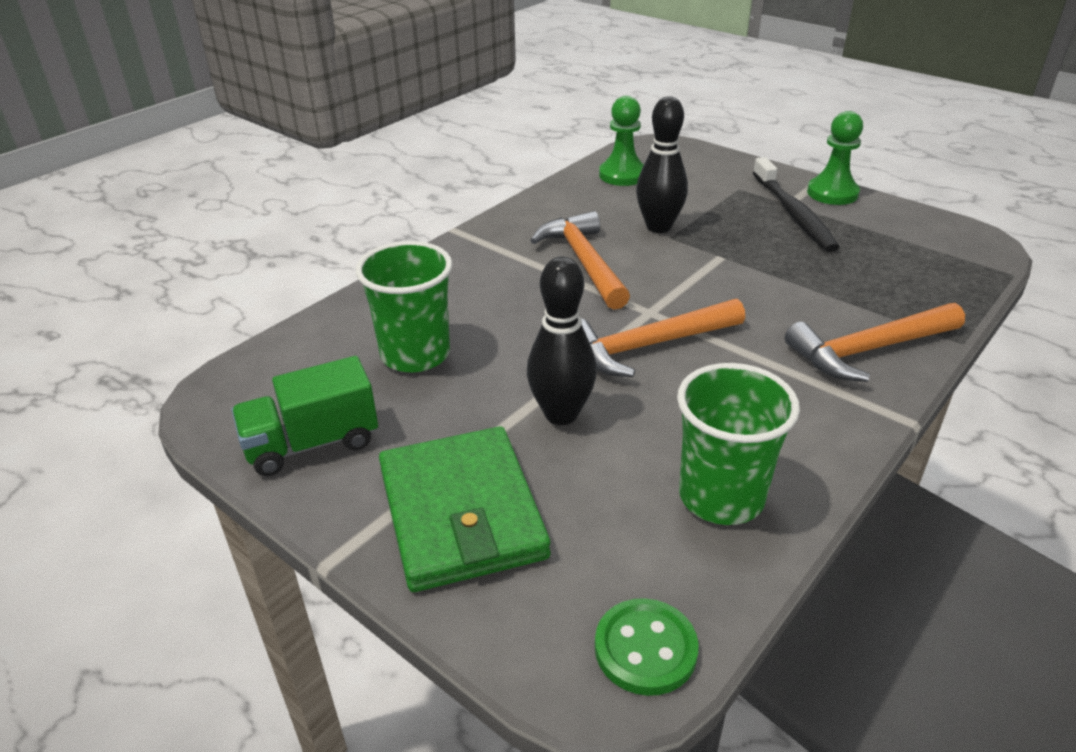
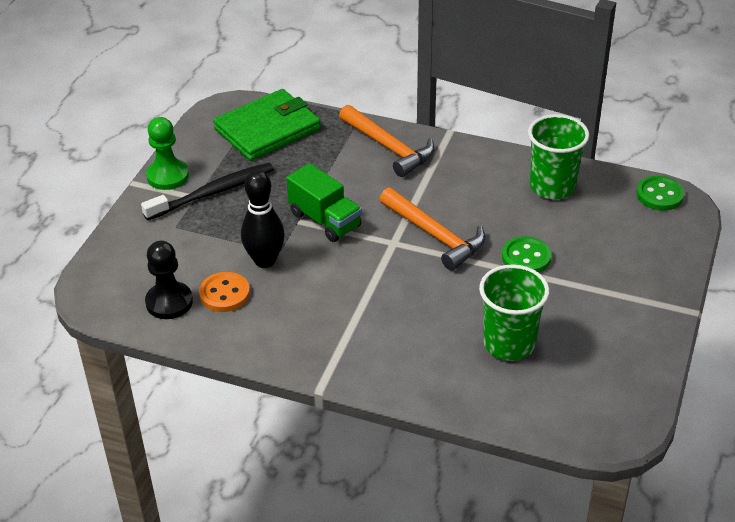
camera: 110 degrees left, 5 degrees up
green truck [231,356,378,476] -> green truck moved to [286,163,362,242]
green wallet [379,426,551,592] -> green wallet moved to [213,89,321,161]
black bowling pin [527,257,597,425] -> green button [502,236,551,273]
orange hammer [530,211,630,310] -> none
green pawn [599,96,644,186] -> black pawn [145,241,193,319]
none -> orange button [199,272,250,312]

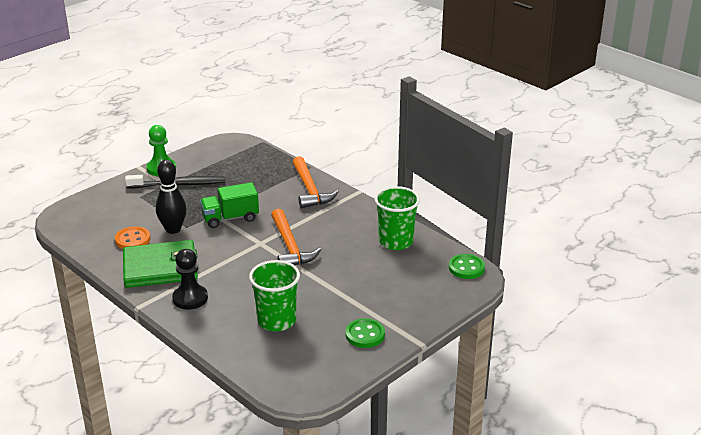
camera: 25 degrees right, 10 degrees down
black pawn [145,241,193,319] -> black pawn moved to [172,249,208,310]
green wallet [213,89,321,161] -> green wallet moved to [123,240,198,288]
green truck [286,163,362,242] -> green truck turned 90 degrees clockwise [200,182,259,228]
green button [502,236,551,273] -> green button moved to [345,318,385,348]

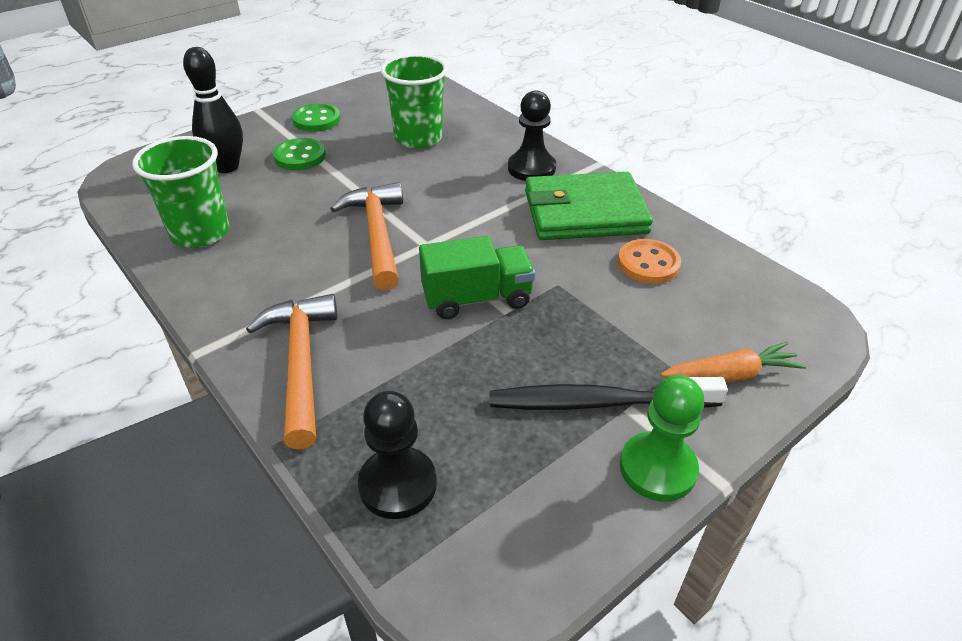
camera: 175 degrees left, 10 degrees up
black bowling pin [156,160,186,234] -> black bowling pin moved to [183,47,243,173]
green button [449,254,485,279] -> green button moved to [273,138,326,170]
none -> black pawn [358,391,437,519]
none -> orange carrot [661,341,807,382]

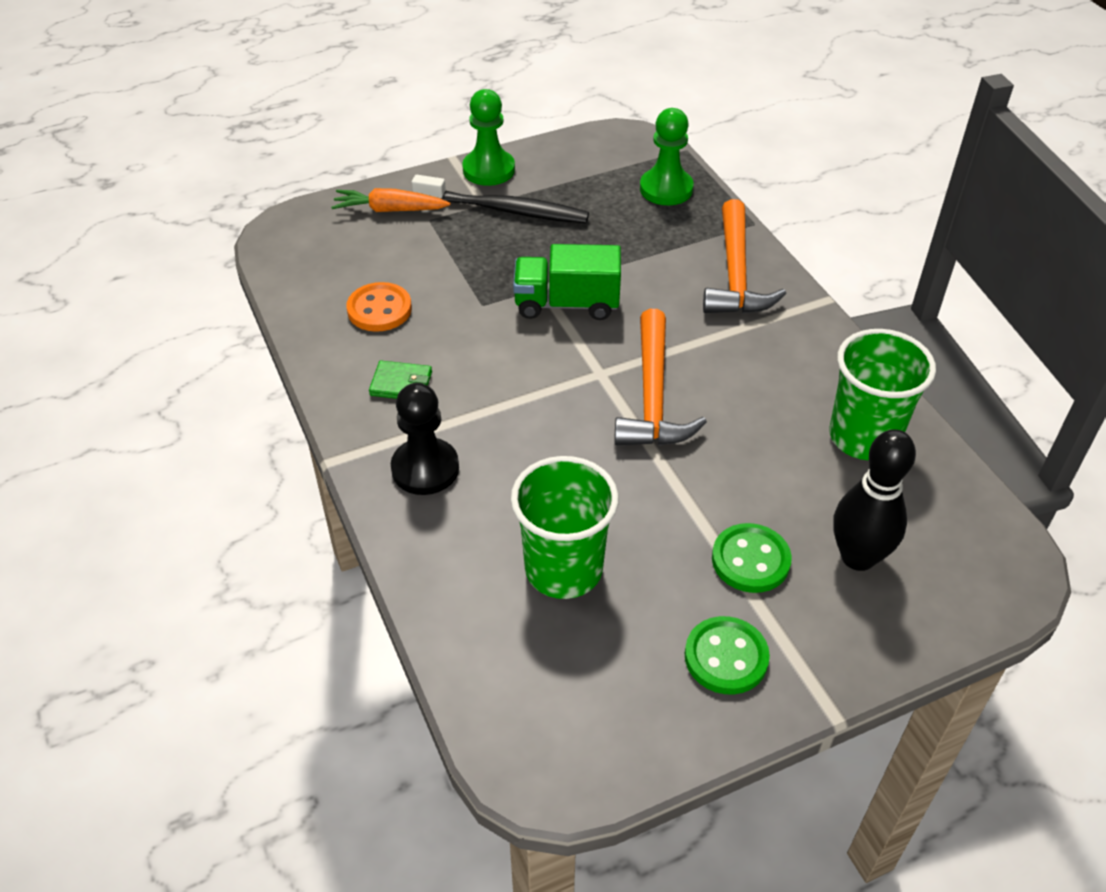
camera: 165 degrees left, 5 degrees up
black pawn [358,391,437,519] -> green pawn [640,108,694,205]
green wallet [525,172,653,240] -> green wallet [369,361,432,399], size x0.41

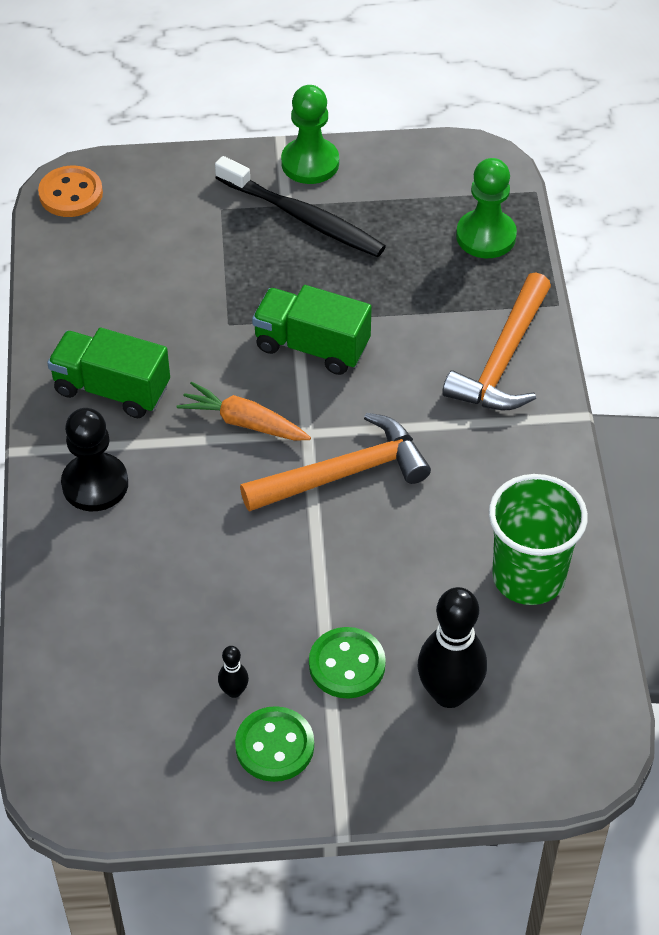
camera: 20 degrees right, 5 degrees up
orange carrot [331,188,450,212] -> orange carrot moved to [177,381,311,441]
orange button [346,282,412,332] -> orange button moved to [38,165,103,217]
green wallet [369,361,432,399] -> green truck [47,328,170,418]
green cup [511,456,619,599] -> none
orange hammer [614,309,707,445] -> orange hammer turned 135 degrees counterclockwise [240,413,431,512]
none -> black bowling pin [218,646,249,698]

